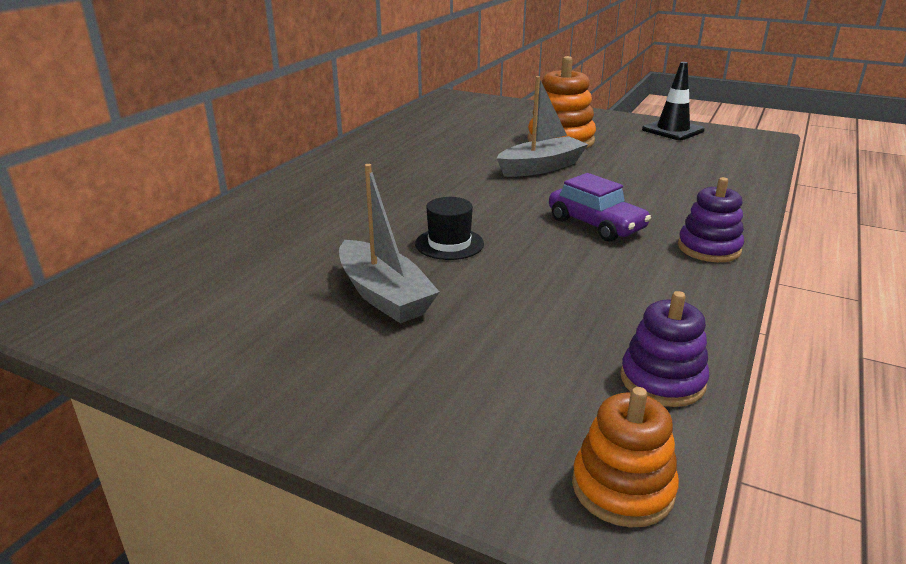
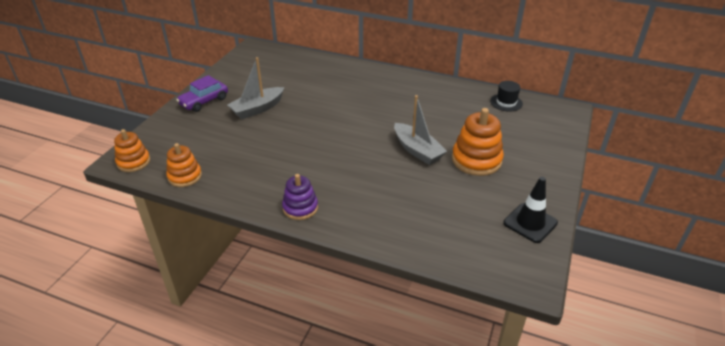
camera: 85 degrees right, 10 degrees up
black hat [415,197,484,260] -> black hat moved to [490,81,523,112]
purple car [549,173,651,242] -> purple car moved to [176,75,228,112]
purple stacking toy [620,291,709,407] -> orange stacking toy [166,143,202,187]

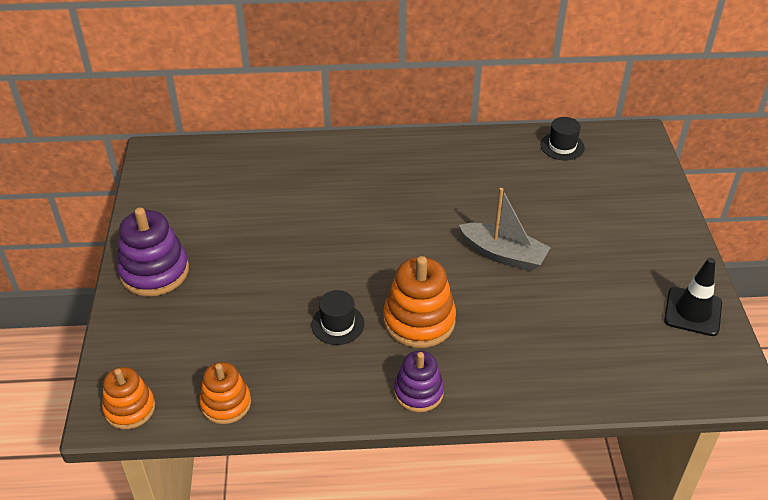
camera: 25 degrees left, 5 degrees up
purple car [176,75,228,112] -> purple stacking toy [117,207,189,297]
grey boat [228,57,284,119] -> none
orange stacking toy [452,108,504,176] -> orange stacking toy moved to [383,256,456,348]
none -> black hat [311,290,365,345]

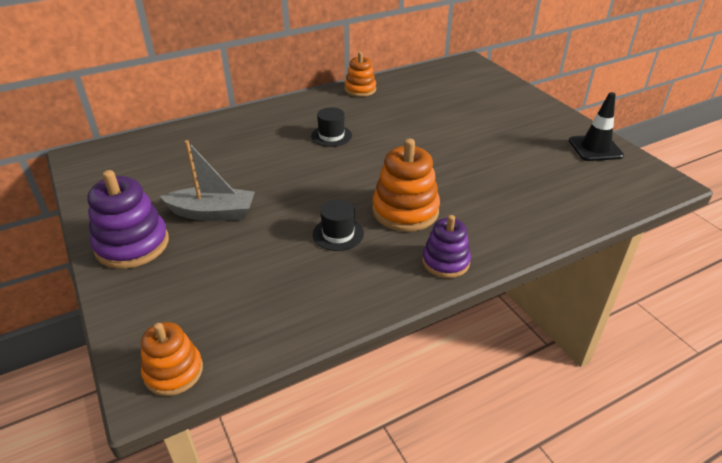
camera: 25 degrees left, 5 degrees down
orange stacking toy [199,362,251,424] -> orange stacking toy moved to [345,52,376,97]
grey boat [459,188,551,272] -> grey boat moved to [160,140,255,221]
black hat [540,117,585,160] -> black hat moved to [311,107,352,147]

